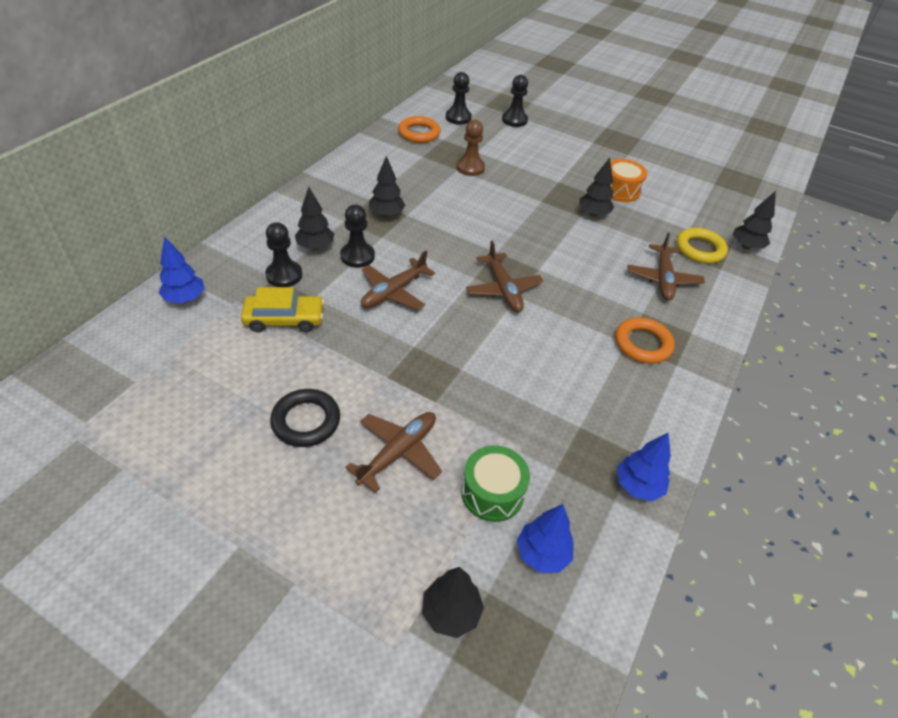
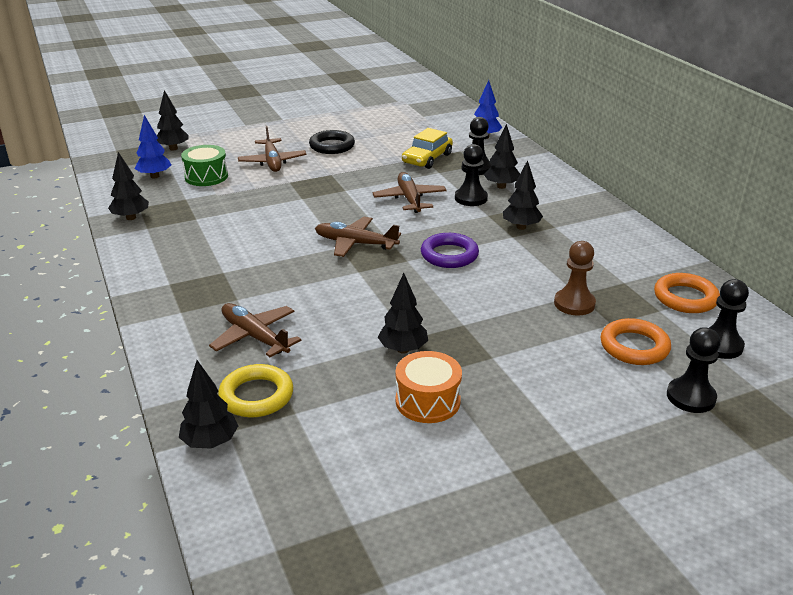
camera: 130 degrees right, 15 degrees down
orange ring [615,317,675,364] -> orange ring moved to [601,318,671,365]
blue tree [617,433,671,501] -> black tree [108,152,149,220]
none -> purple ring [421,233,479,268]

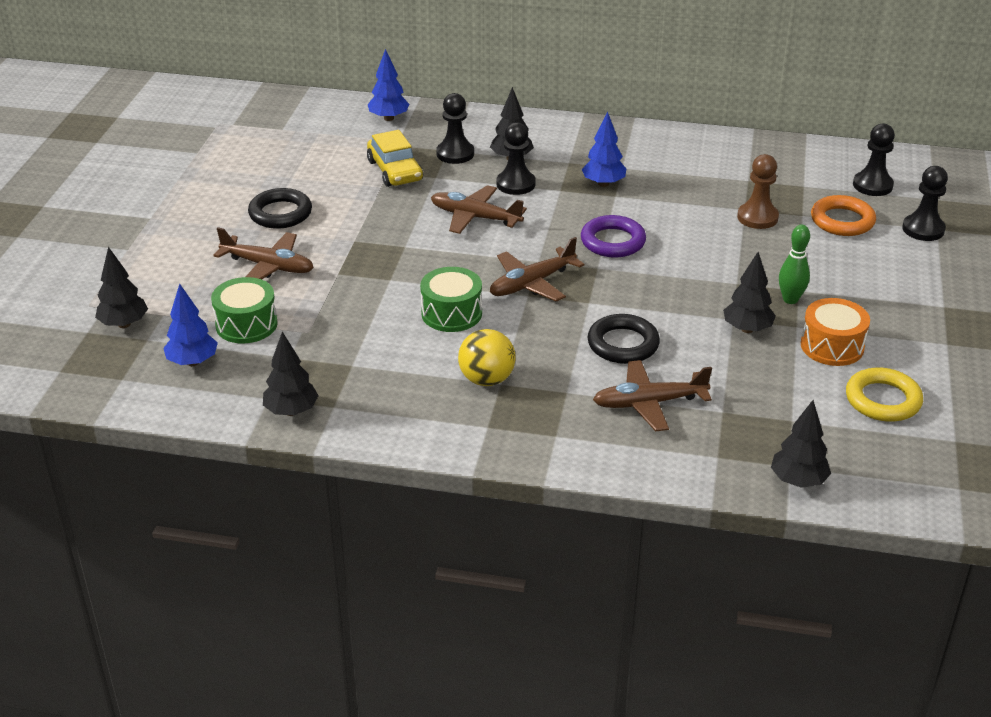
camera: 55 degrees left, 5 degrees up
yellow ring [218,364,293,417] -> yellow ring moved to [846,368,923,422]
black tree [503,160,543,230] -> blue tree [582,112,626,187]
orange ring [654,273,720,313] -> none
none -> green drum [420,267,482,332]
none -> yellow ball [458,329,516,386]
none -> black ring [587,314,660,364]
none -> green bowling pin [779,224,810,304]

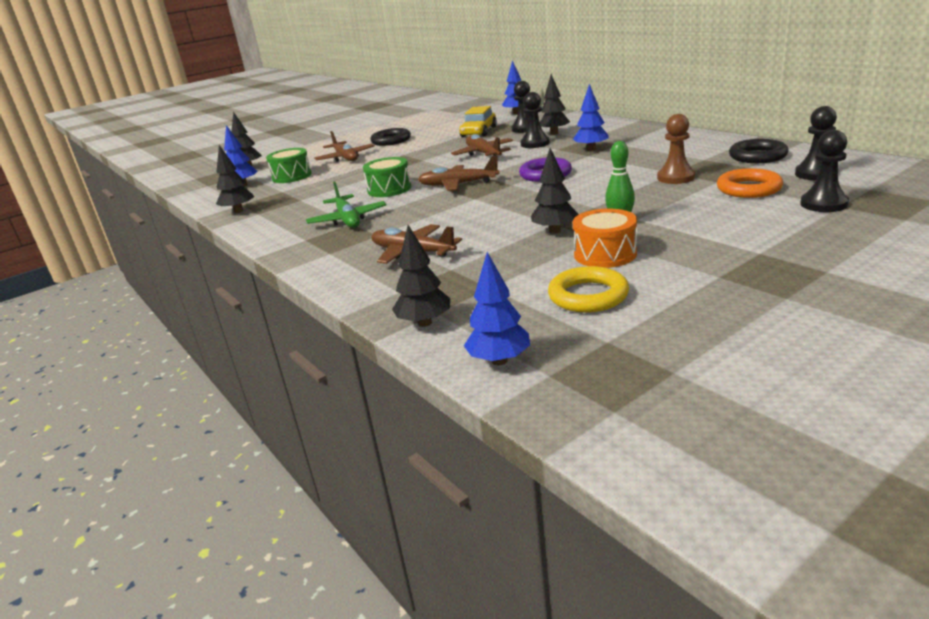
camera: 45 degrees right, 10 degrees down
yellow ball [458,329,516,386] -> green plane [306,181,386,228]
black ring [587,314,660,364] -> black ring moved to [729,139,789,163]
none -> blue tree [464,252,530,365]

